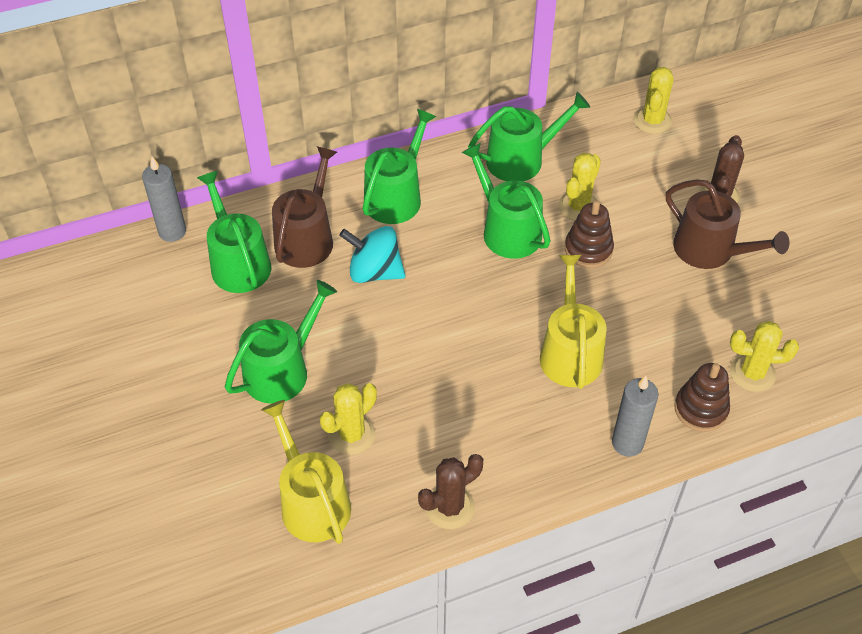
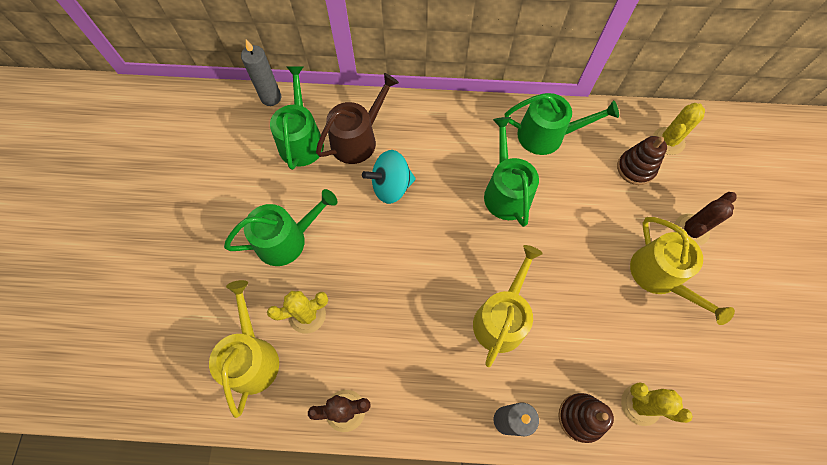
camera: 25 degrees right, 15 degrees up
turquoise spinning top [339,226,406,283] -> turquoise spinning top turned 60 degrees counterclockwise [362,150,416,204]
green watering can [362,109,436,224] -> none
yellow cactus [558,153,601,221] -> none
brown stacking toy [565,200,614,268] -> brown stacking toy moved to [617,136,667,185]
brown watering can [666,179,789,269] -> yellow watering can [630,217,735,325]

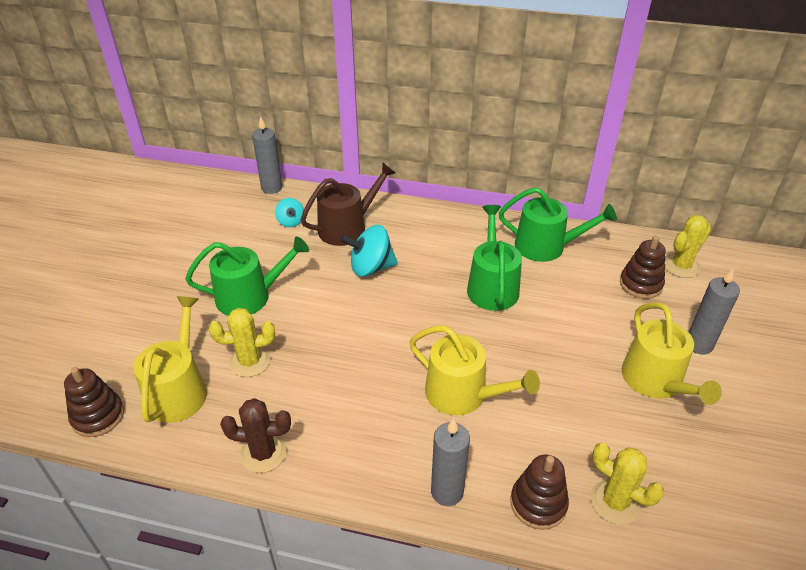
camera: 10 degrees right, 25 degrees down
green watering can [270,66,324,170] -> turquoise spinning top [275,198,304,227]
yellow watering can [473,245,543,367] -> yellow watering can turned 90 degrees clockwise [409,326,540,415]
brown cactus [675,192,737,246] -> grey candle [689,268,740,354]
none -> brown stacking toy [64,367,124,437]

